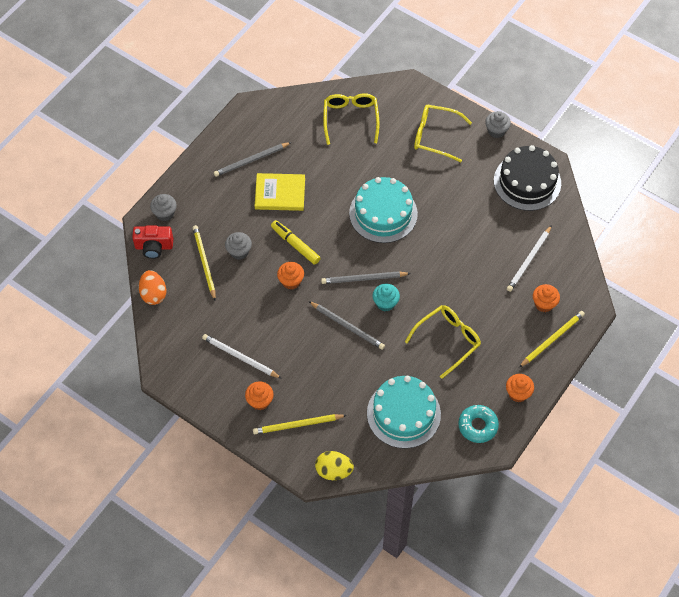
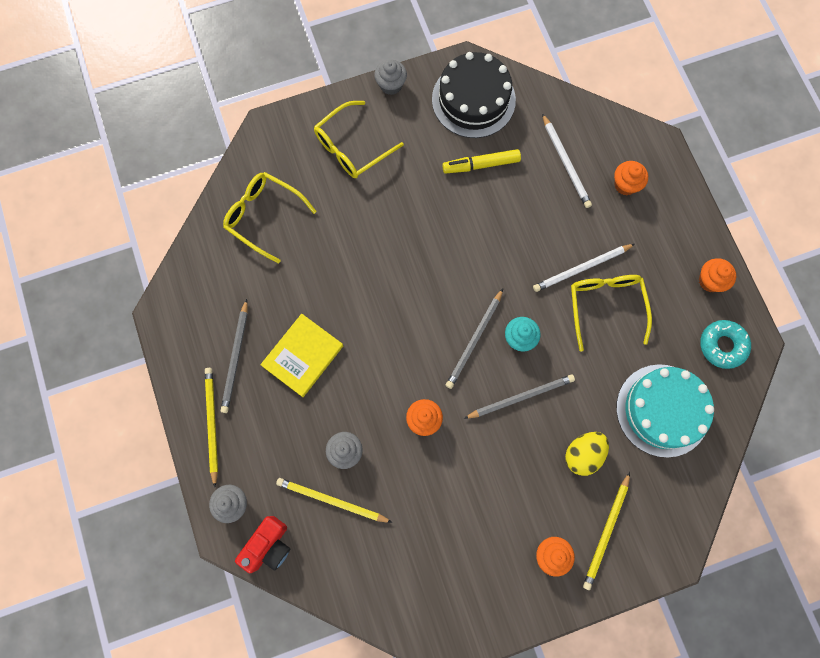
camera: 55 degrees left, 15 degrees up
orange egg [139,270,166,305] -> none
white pencil [202,334,282,379] -> white pencil moved to [533,244,635,292]
yellow marker [271,220,321,265] -> yellow marker moved to [442,149,521,174]
yellow egg [315,451,354,480] -> yellow egg moved to [565,432,609,476]
turquoise cake [349,177,418,243] -> none
yellow pencil [519,311,585,367] -> yellow pencil moved to [205,368,218,487]

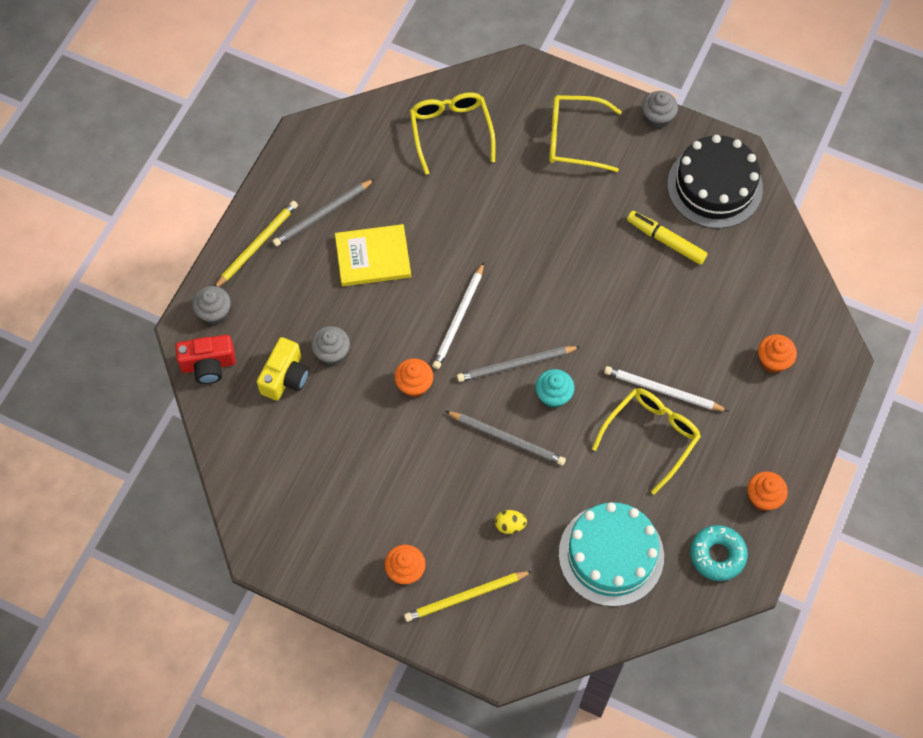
camera: 45 degrees right, 10 degrees down
yellow pencil [276,478,393,523] -> yellow camera [257,337,309,401]
white pencil [542,113,592,208] -> white pencil moved to [432,262,484,369]
yellow egg [565,432,609,476] -> yellow egg [495,510,527,534], size x0.60

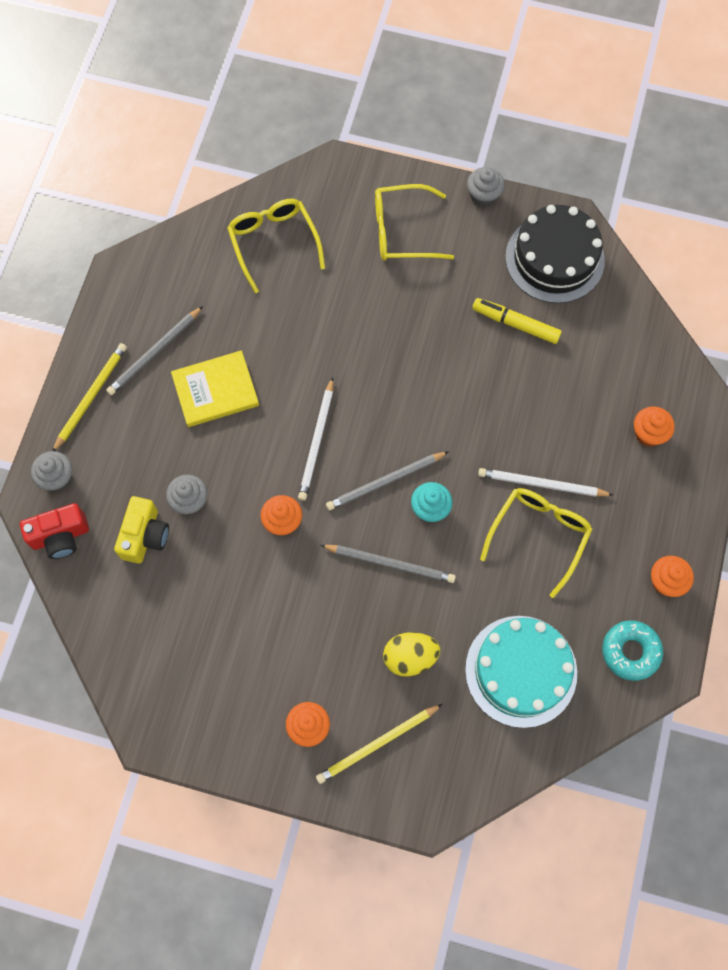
camera: 10 degrees left, 5 degrees up
yellow egg [495,510,527,534] -> yellow egg [383,632,440,676], size x1.67

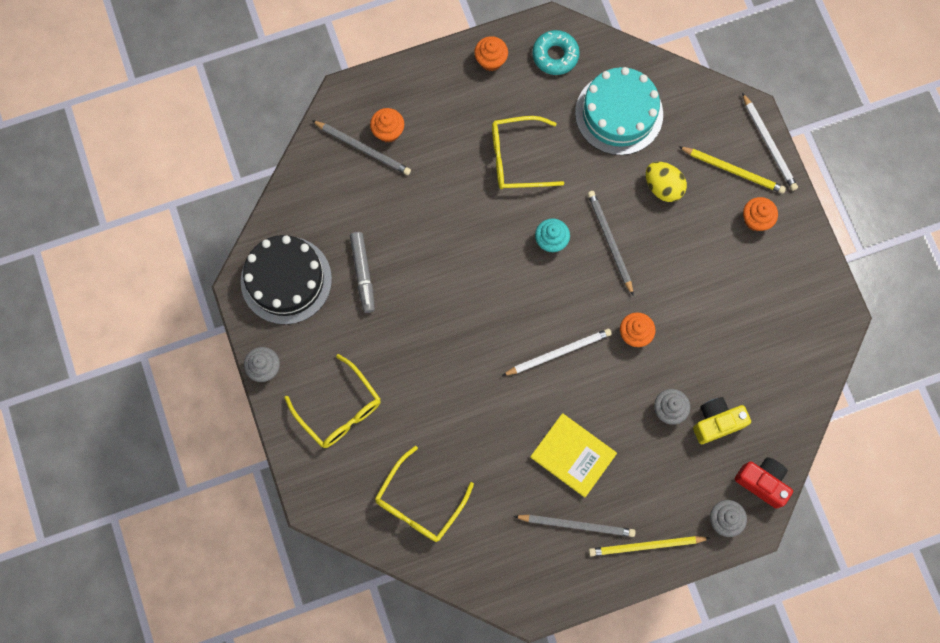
camera: 125 degrees left, 5 degrees up
grey pencil [326,451,449,510] -> grey pencil moved to [312,120,411,175]
yellow marker [472,298,562,344] -> grey marker [350,232,375,313]
white pencil [478,468,613,497] -> white pencil moved to [742,93,798,191]

